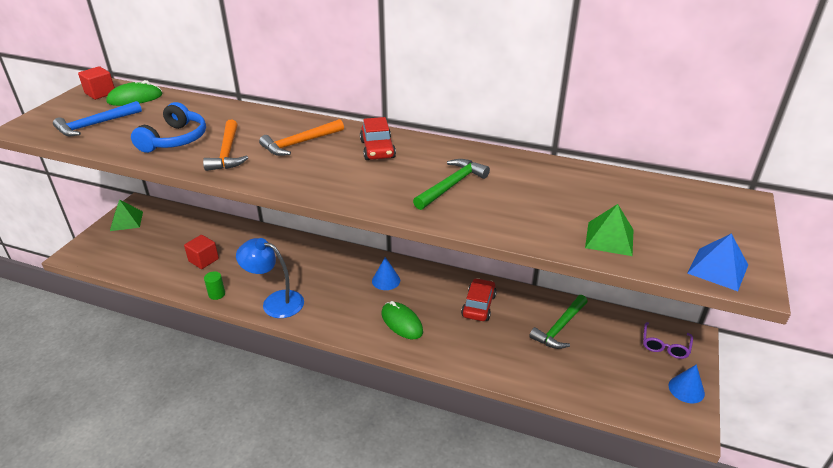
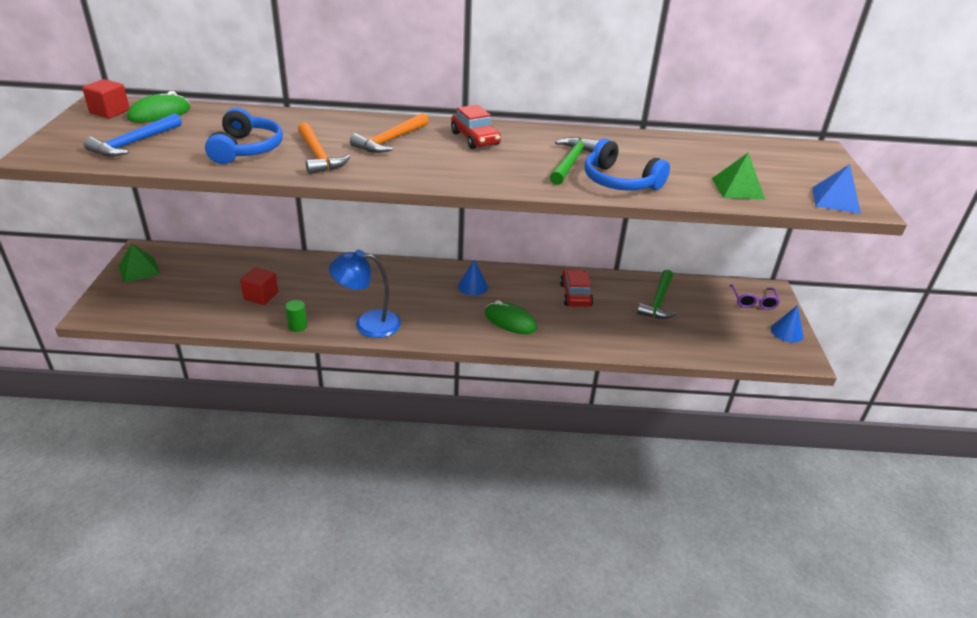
camera: 20 degrees left, 0 degrees up
none -> blue headphones [584,139,670,191]

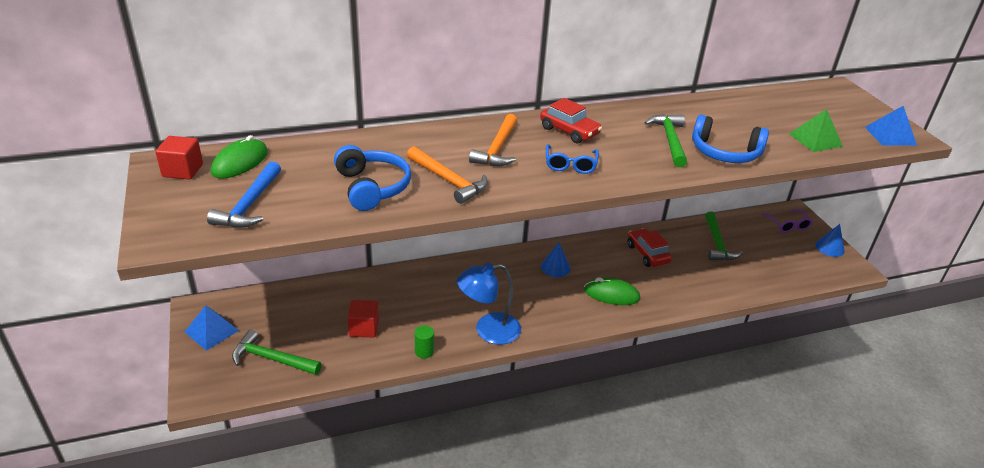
camera: 20 degrees left, 0 degrees up
green pyramid [119,243,160,283] -> blue pyramid [185,305,239,351]
none -> green hammer [232,330,322,375]
none -> blue glasses [546,144,599,174]

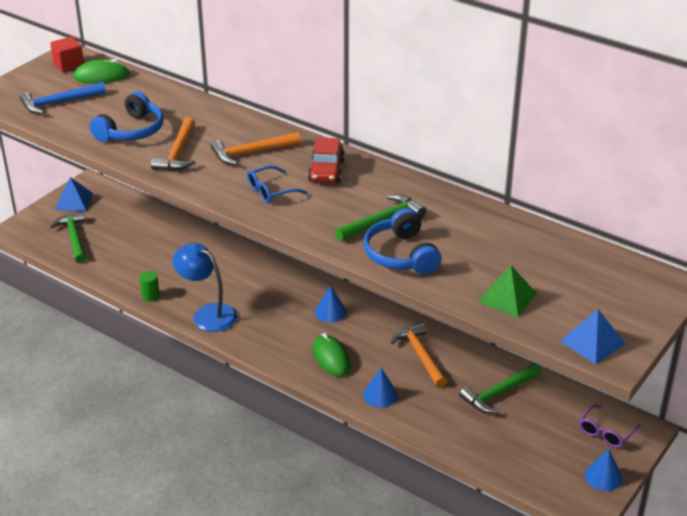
camera: 55 degrees right, 0 degrees up
red cube [347,300,379,338] -> none
red car [627,228,672,267] -> orange hammer [391,323,447,388]
none -> blue cone [363,368,398,408]

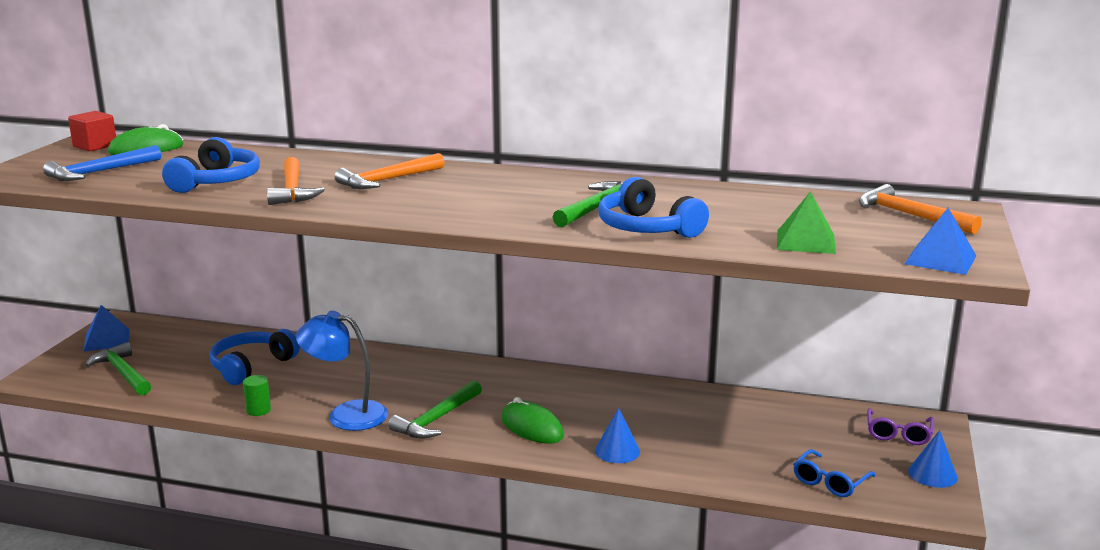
camera: 20 degrees left, 15 degrees down
blue glasses [247,165,307,203] -> blue glasses moved to [793,450,876,497]
red car [308,137,345,183] -> none
blue cone [315,285,347,323] -> none
orange hammer [391,323,447,388] -> orange hammer moved to [859,184,982,234]
green hammer [459,363,542,413] -> green hammer moved to [388,381,482,439]
none -> blue headphones [210,329,300,385]

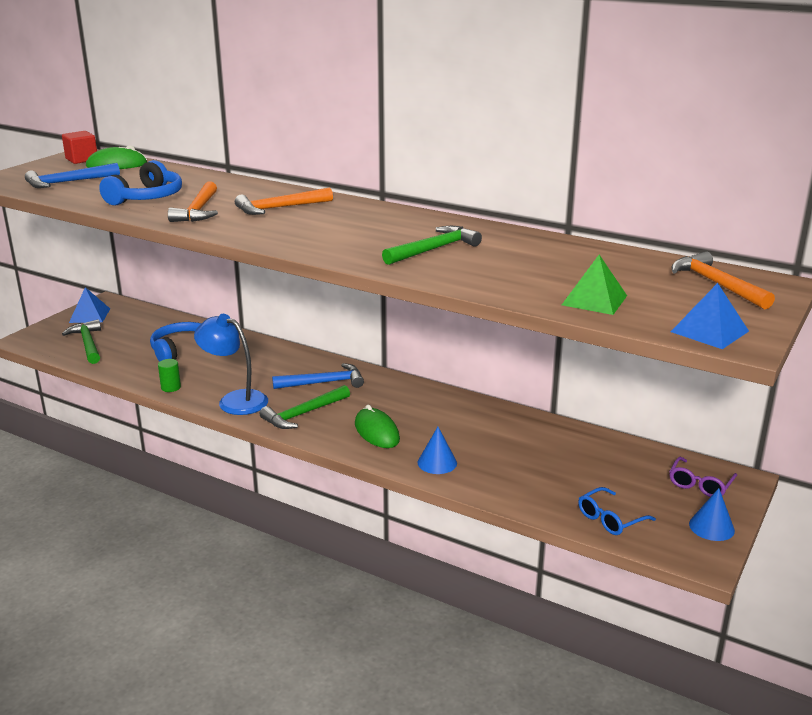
camera: 15 degrees right, 5 degrees up
blue headphones [599,177,709,238] -> none
none -> blue hammer [272,363,364,389]

